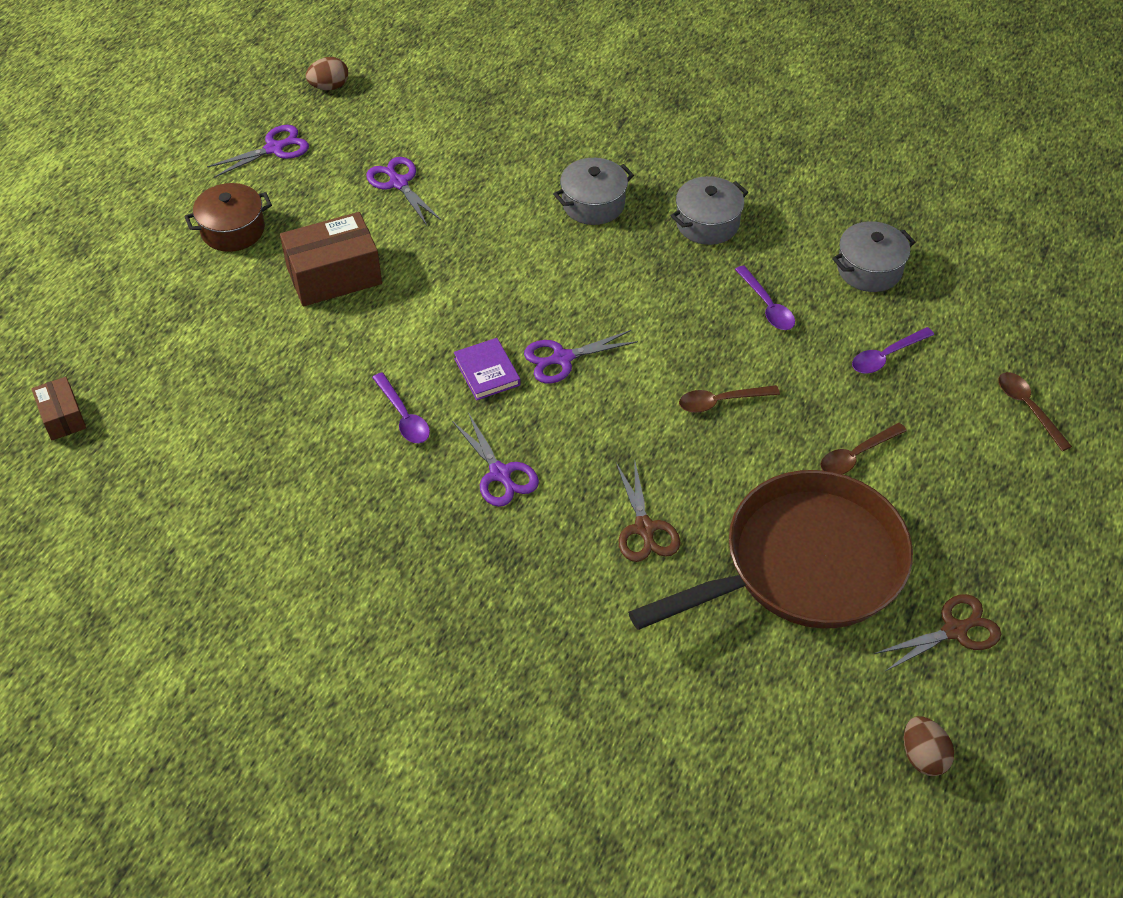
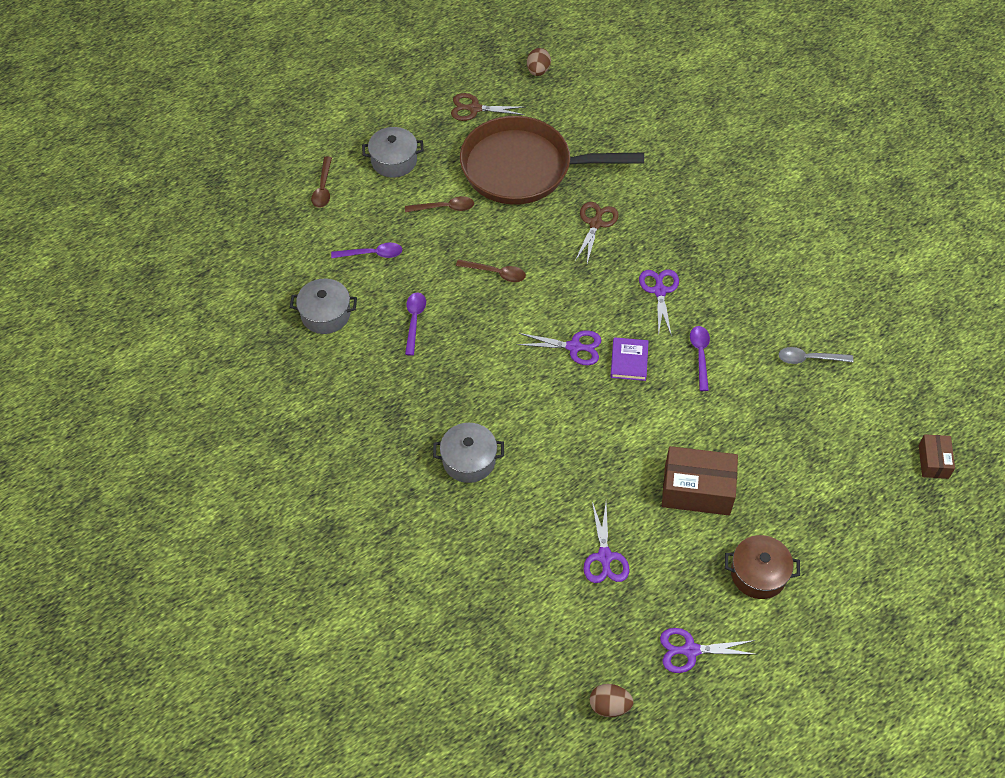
camera: 150 degrees left, 5 degrees up
grey pot [671,176,748,245] -> grey pot moved to [362,127,424,178]
none -> grey spoon [779,347,854,364]

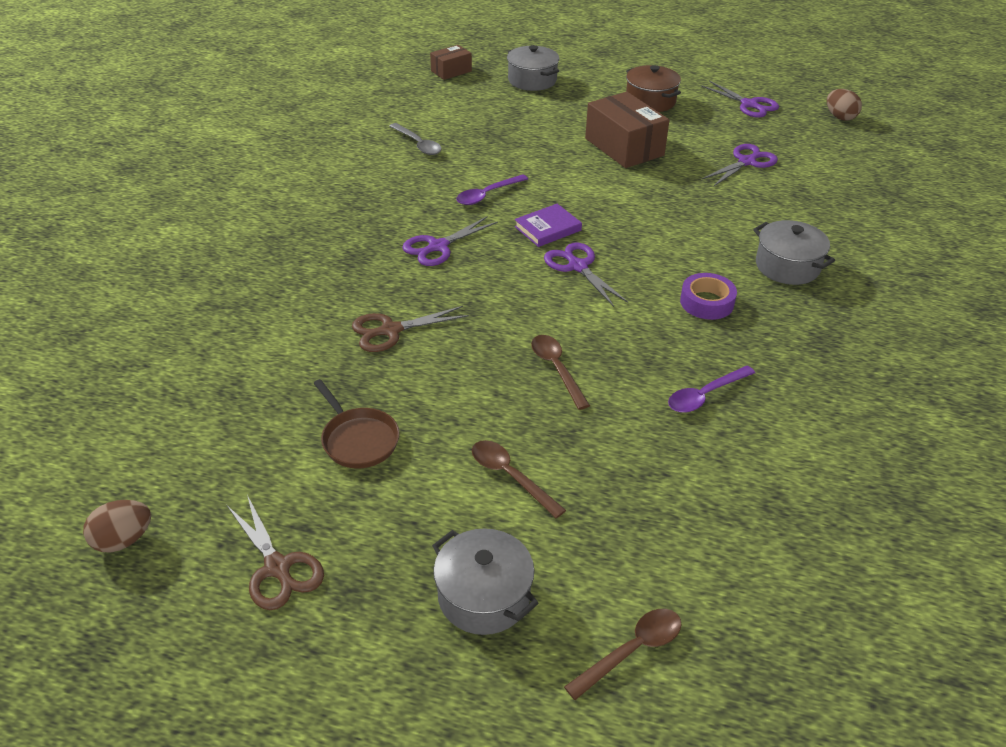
camera: 130 degrees left, 15 degrees down
grey pot [290,278,357,334] -> grey pot moved to [507,45,559,91]
purple spoon [331,243,402,258] -> none
brown pan [460,116,644,205] -> brown pan [313,379,400,468], size x0.41
none -> purple tape [680,273,737,320]

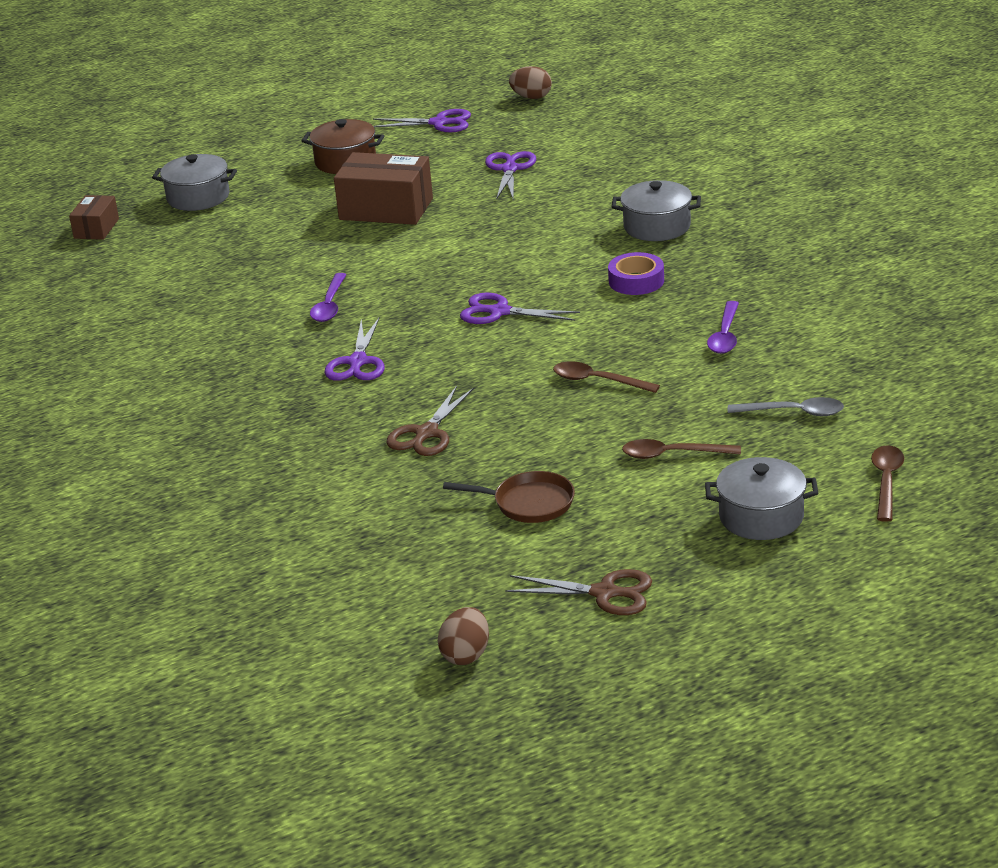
camera: 40 degrees left, 10 degrees down
grey spoon [389,123,442,155] -> grey spoon moved to [727,397,844,416]
purple book [514,204,582,247] -> none

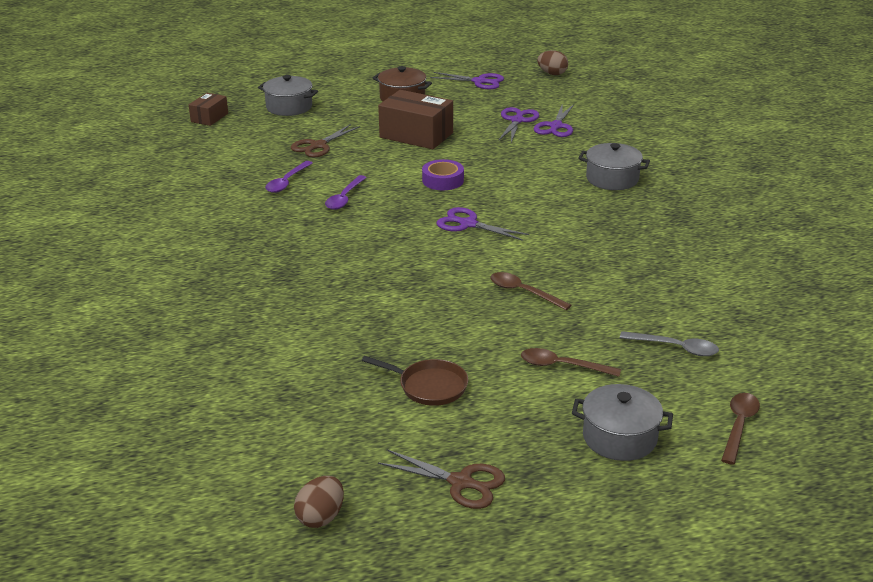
camera: 10 degrees right, 0 degrees up
purple scissors [324,318,385,381] -> purple scissors moved to [534,104,574,137]
brown scissors [386,386,474,456] -> brown scissors moved to [291,124,360,157]
purple tape [608,252,664,295] -> purple tape moved to [422,159,464,190]
purple spoon [707,301,739,354] -> purple spoon moved to [265,161,313,193]

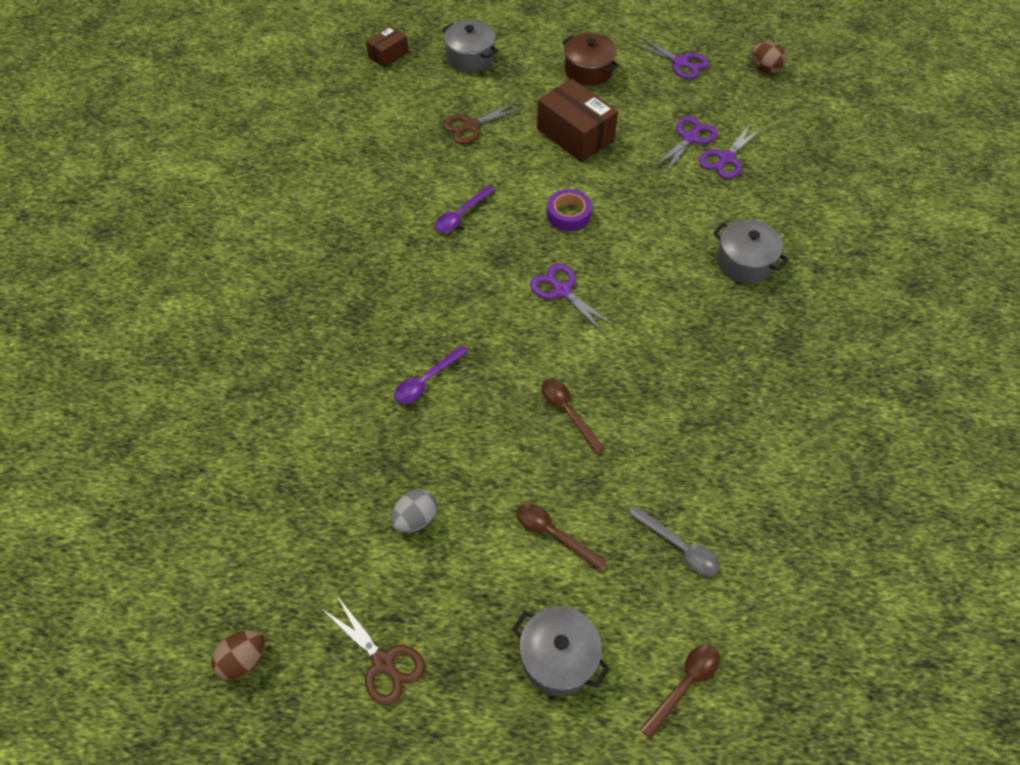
camera: 20 degrees right, 25 degrees up
purple spoon [265,161,313,193] -> purple spoon moved to [394,345,468,404]
brown pan [362,356,468,406] -> grey egg [391,489,437,533]

